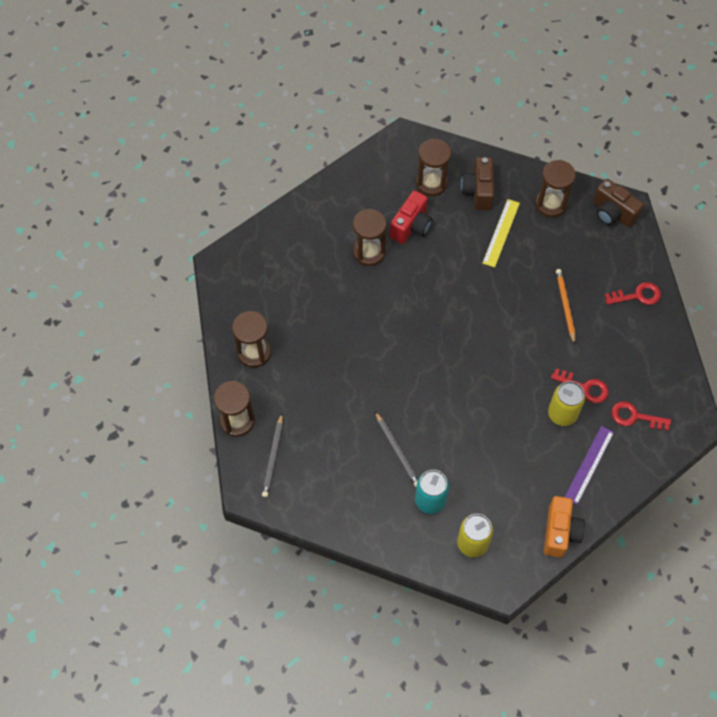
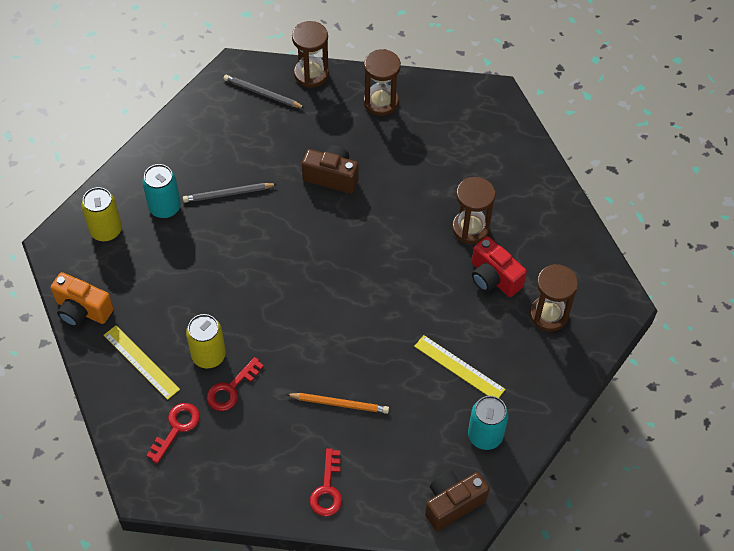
camera: 105 degrees right, 5 degrees down
brown camera [461,157,494,210] -> brown camera moved to [302,145,359,193]
brown hourglass [535,160,576,217] -> turquoise can [468,396,509,450]
purple ruler [565,426,614,505] -> yellow ruler [104,326,180,400]

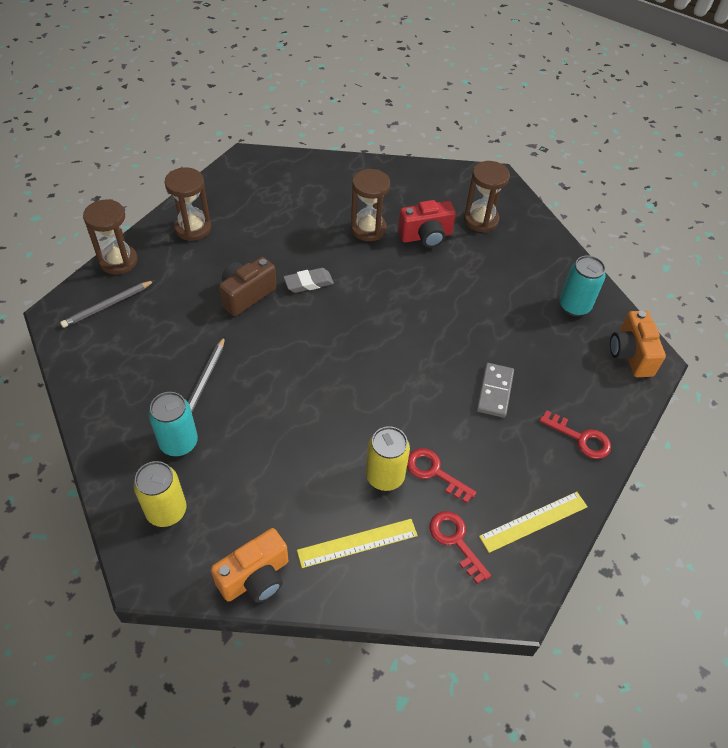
camera: 65 degrees left, 5 degrees down
red key [207,357,264,411] -> red key turned 150 degrees clockwise [407,448,477,503]
orange pencil [286,393,389,414] -> grey domino [476,363,514,418]
yellow ruler [414,335,506,398] -> yellow ruler moved to [479,492,588,553]
brown camera [425,471,489,531] -> orange camera [610,311,666,377]
none -> grey eraser [283,268,334,293]

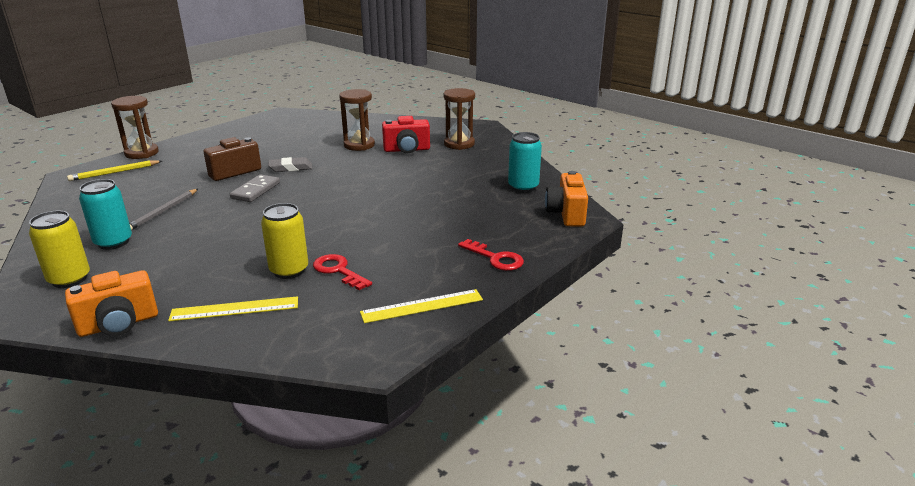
camera: 10 degrees right, 25 degrees down
grey pencil [60,280,155,328] -> yellow pencil [67,160,162,181]
brown hourglass [165,167,211,241] -> none
red key [430,511,491,584] -> none
grey domino [476,363,514,418] -> grey domino moved to [230,174,280,202]

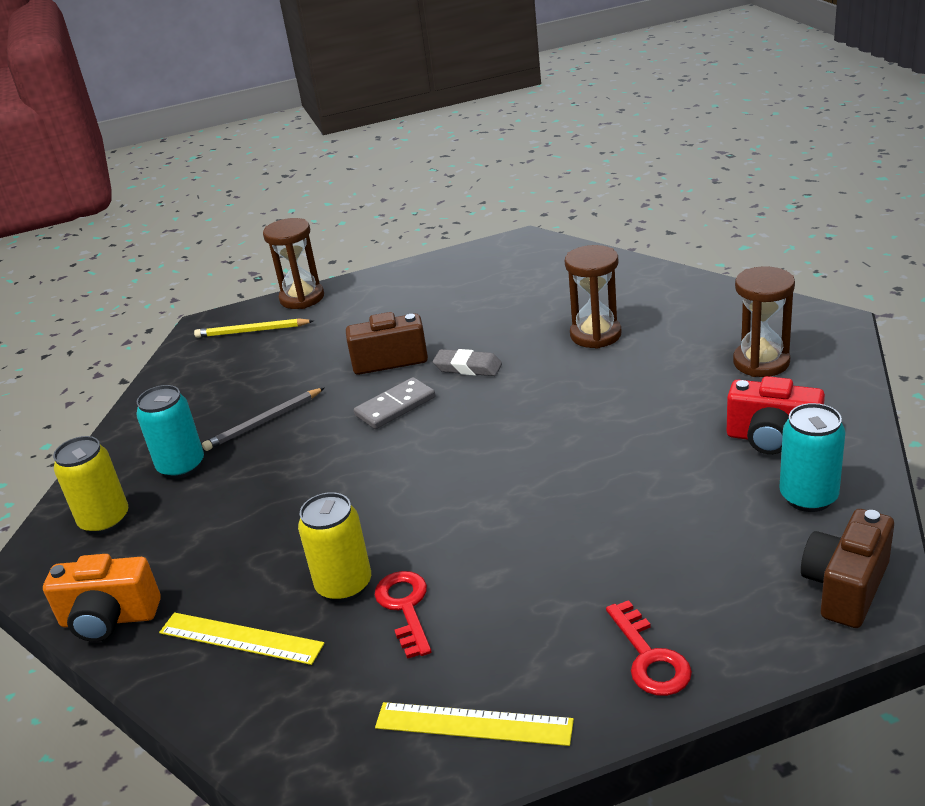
camera: 35 degrees right, 5 degrees up
red camera [382,116,430,153] -> red camera moved to [727,376,825,454]
orange camera [545,171,588,227] -> brown camera [801,509,894,628]

